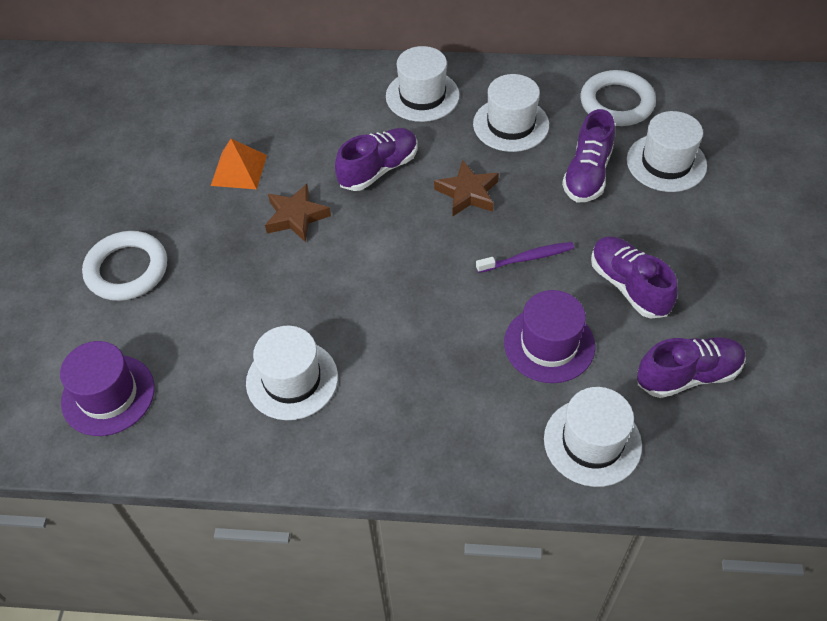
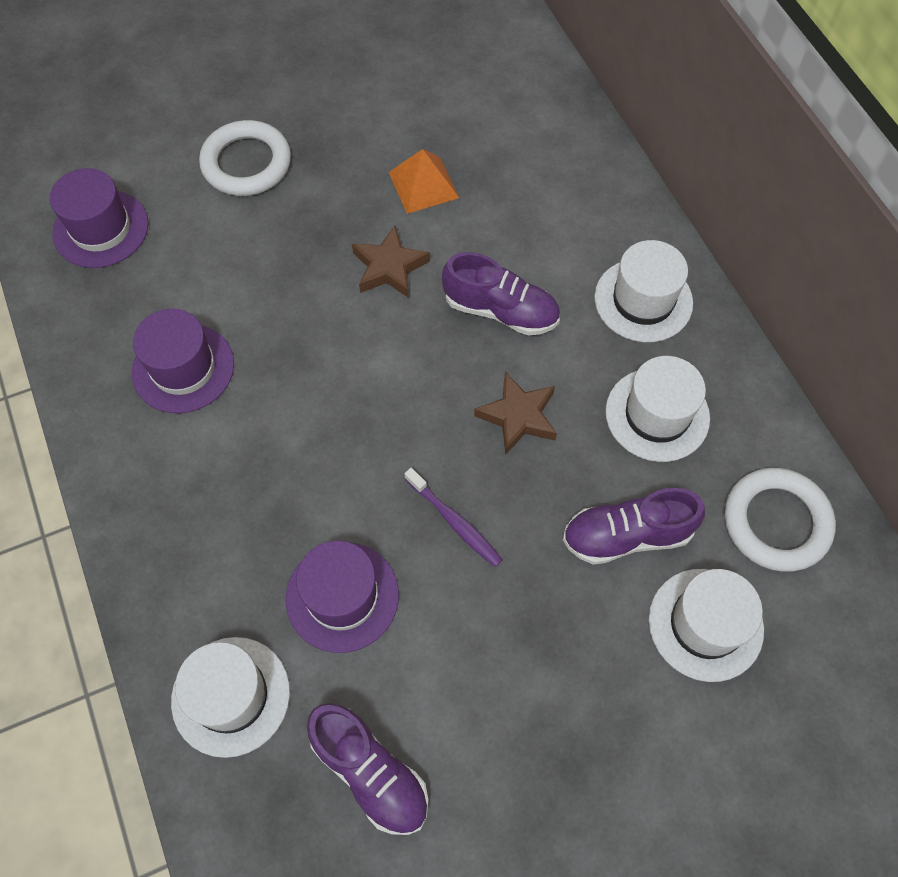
camera: 60 degrees right, 10 degrees up
white hat [246,326,338,420] -> purple hat [132,309,234,413]
purple shoe [591,236,678,318] -> none

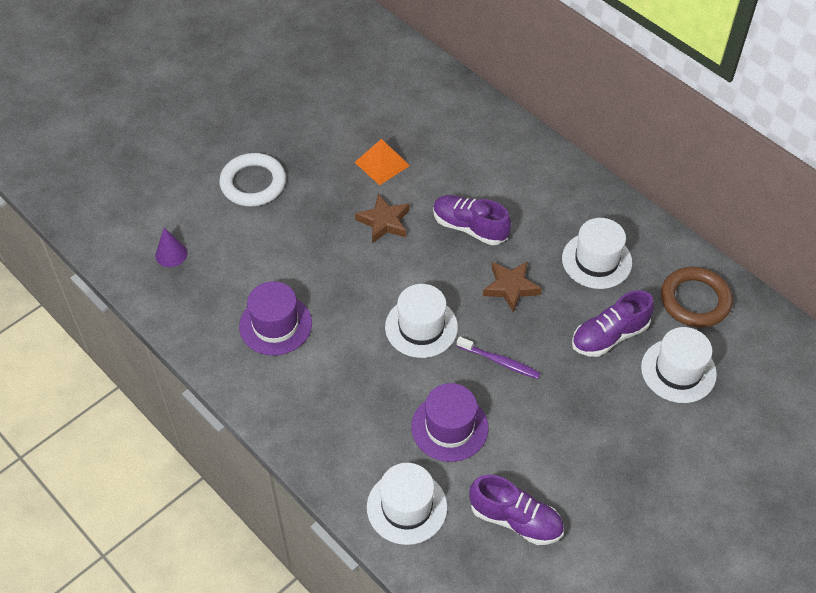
camera: 20 degrees left, 10 degrees down
purple hat [50,168,149,268] -> purple cone [155,228,188,267]
purple shoe [442,252,560,336] -> purple shoe turned 150 degrees counterclockwise [433,195,511,245]
white hat [594,240,693,342] -> white hat moved to [385,284,458,358]
white ring [725,468,836,572] -> brown ring [661,267,733,328]

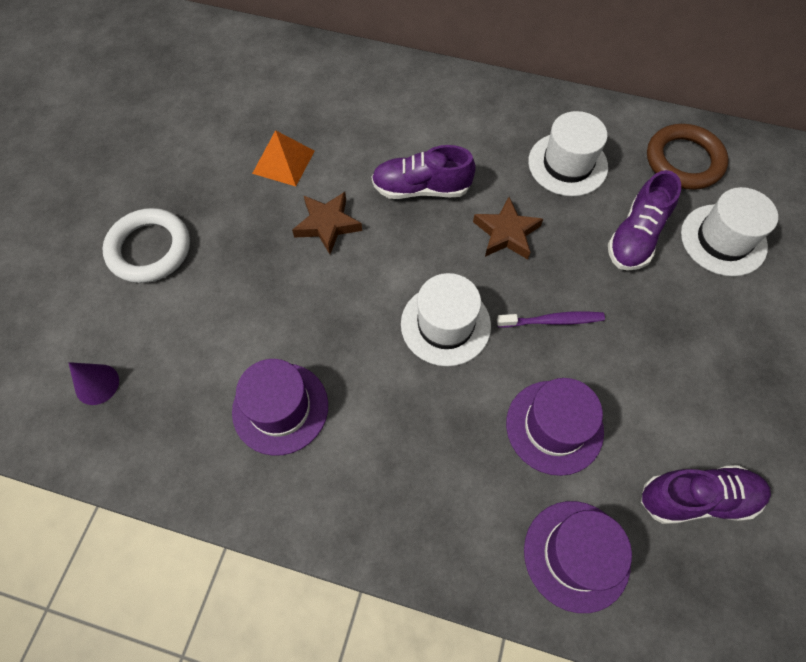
camera: 30 degrees left, 10 degrees up
white hat [367,463,447,545] -> purple hat [524,501,632,613]

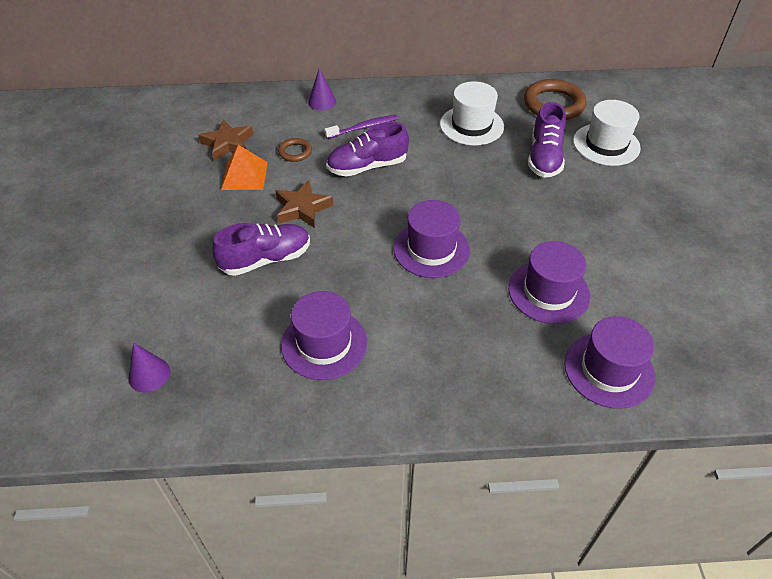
camera: 20 degrees left, 15 degrees down
white ring [102,208,190,283] -> none
white hat [401,273,491,366] -> purple hat [394,200,470,278]
brown star [473,197,543,259] -> brown star moved to [198,120,254,161]
purple toothbrush [497,311,605,328] -> purple toothbrush moved to [324,115,398,139]
purple shoe [641,465,771,524] -> purple shoe moved to [212,223,310,276]
none -> brown ring [278,138,312,162]
none -> purple cone [308,68,336,110]

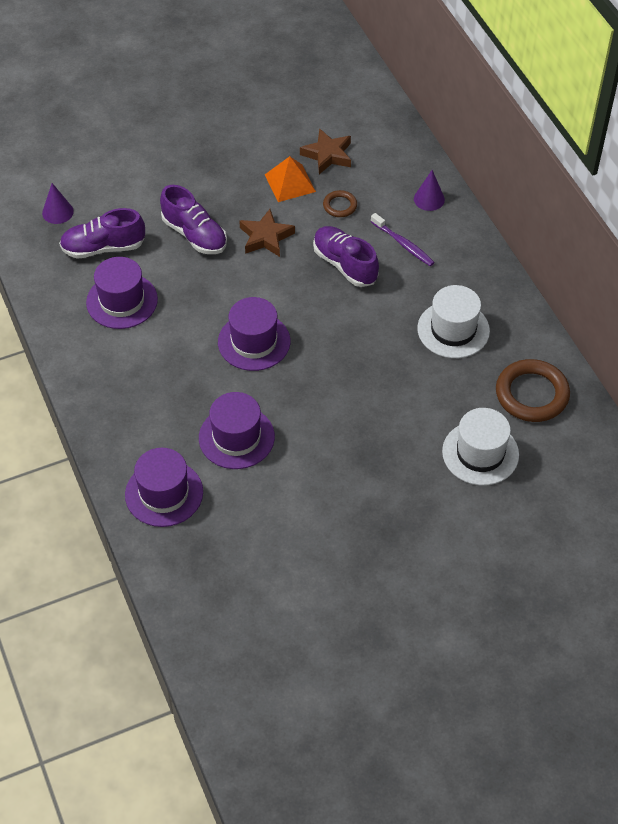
camera: 70 degrees right, 5 degrees up
purple shoe [528,102,566,178] -> purple shoe moved to [59,208,145,259]

